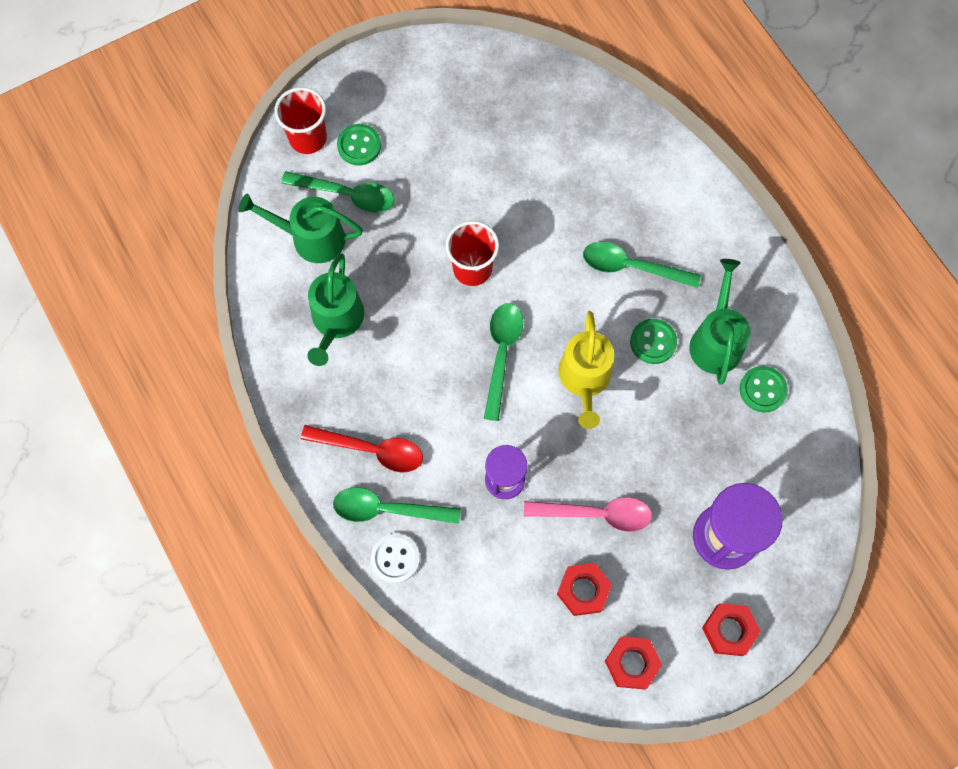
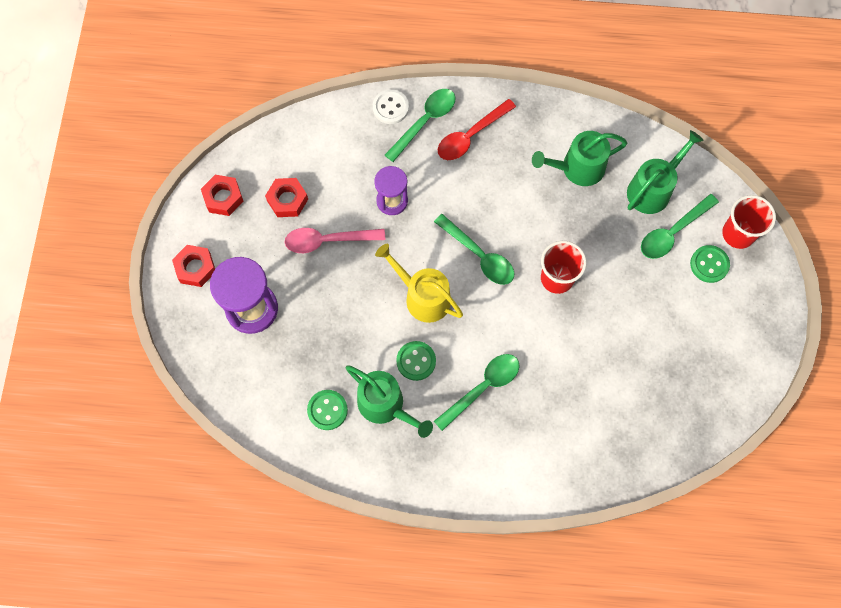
camera: 125 degrees right, 0 degrees up
green watering can [307,254,364,366] -> green watering can turned 60 degrees counterclockwise [532,131,627,186]
pink spoon [524,497,652,532] -> pink spoon turned 45 degrees clockwise [284,228,385,253]

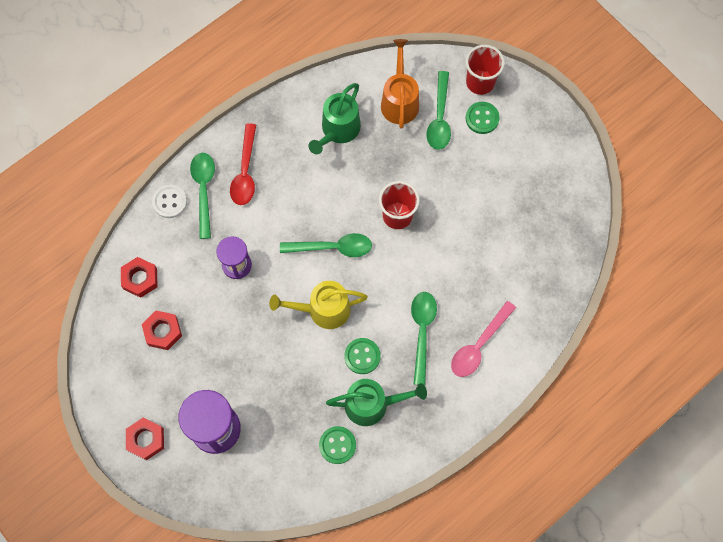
camera: 45 degrees left, 0 degrees up
red nut [201,175,244,216] -> red nut moved to [121,257,158,298]
pink spoon [284,228,385,253] -> pink spoon moved to [451,301,516,377]
green watering can [627,130,704,214] -> orange watering can [381,39,419,129]

